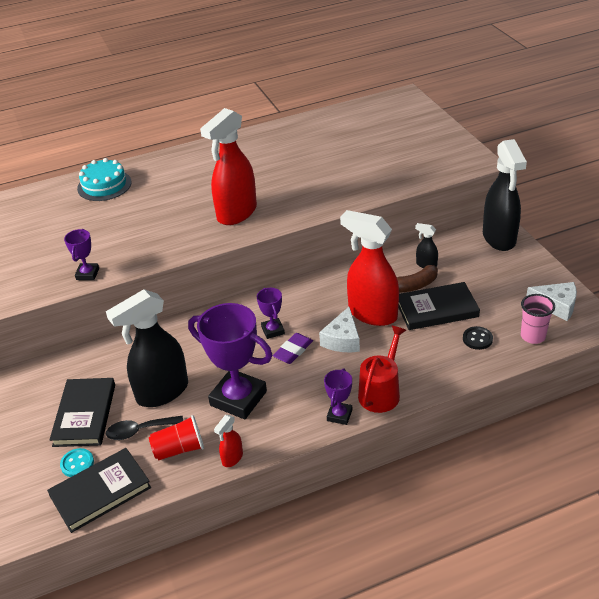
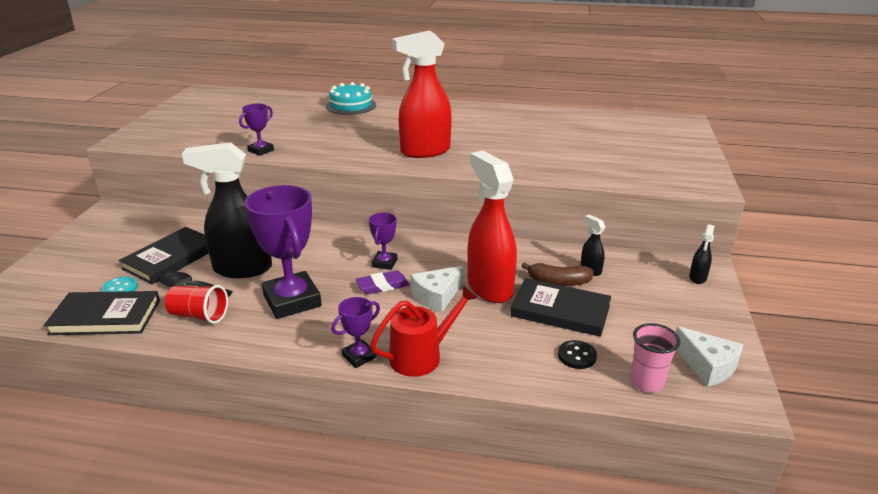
camera: 30 degrees right, 10 degrees down
red spray bottle [214,415,243,467] -> none
black spray bottle [483,139,527,251] -> black spray bottle [689,224,714,284], size x0.44

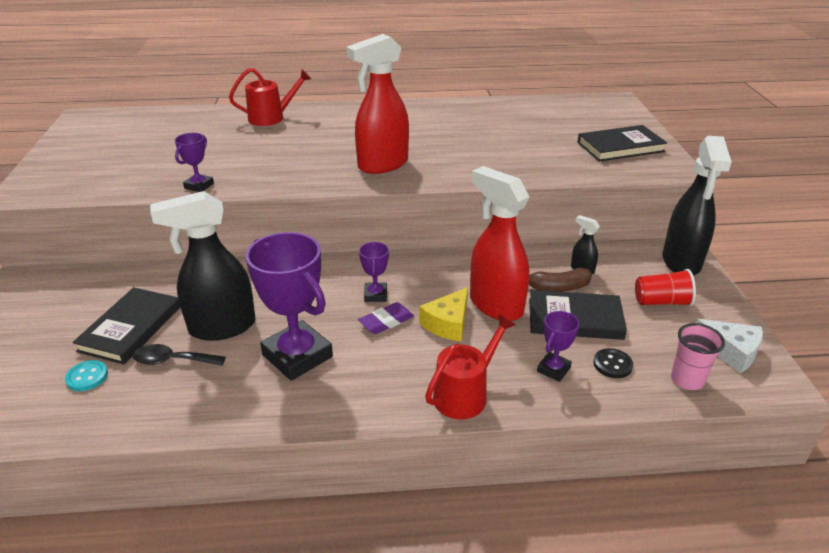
camera: 15 degrees left, 5 degrees up
black book [44,291,160,335] -> black book moved to [577,125,667,162]
red cup [165,285,228,324] -> red cup moved to [635,269,696,306]
turquoise cake [326,82,376,115] -> red watering can [229,68,311,126]
purple trophy [331,297,380,368] -> purple trophy moved to [537,311,579,382]
white cheese [411,266,463,313] -> yellow cheese [419,287,468,342]
black spray bottle [689,224,714,284] -> black spray bottle [662,136,732,275], size x2.29

